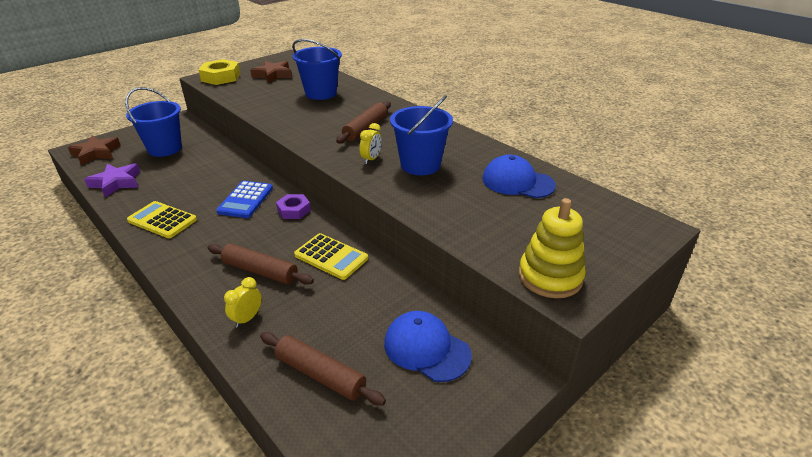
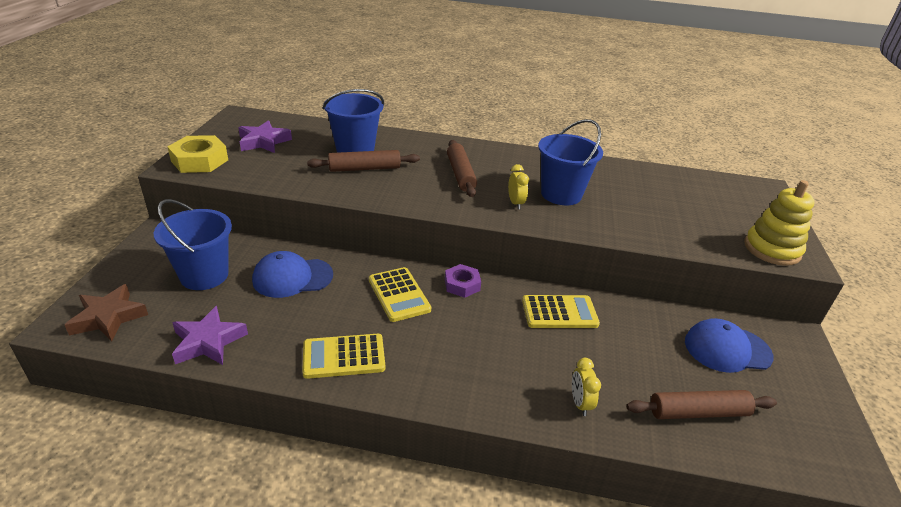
camera: 40 degrees left, 0 degrees up
brown rolling pin [208,244,314,285] -> brown rolling pin moved to [307,150,420,172]
blue calculator [216,181,273,218] -> yellow calculator [369,267,431,322]
brown star [250,61,292,83] -> purple star [238,120,292,153]
blue cap [482,155,556,198] -> blue cap moved to [252,251,333,298]

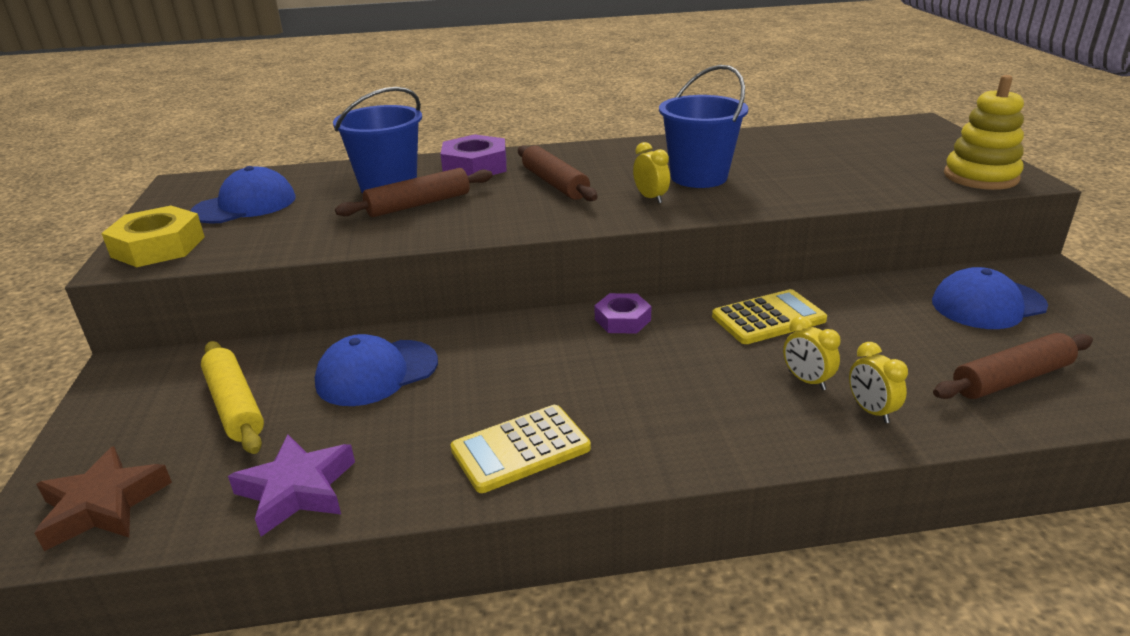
camera: 15 degrees left, 5 degrees down
blue bucket [154,199,232,290] -> yellow rolling pin [201,341,264,454]
purple star [238,120,292,153] -> blue cap [191,166,296,224]
yellow calculator [369,267,431,322] -> none
none -> purple nut [441,134,507,176]
none -> yellow clock [783,316,841,390]

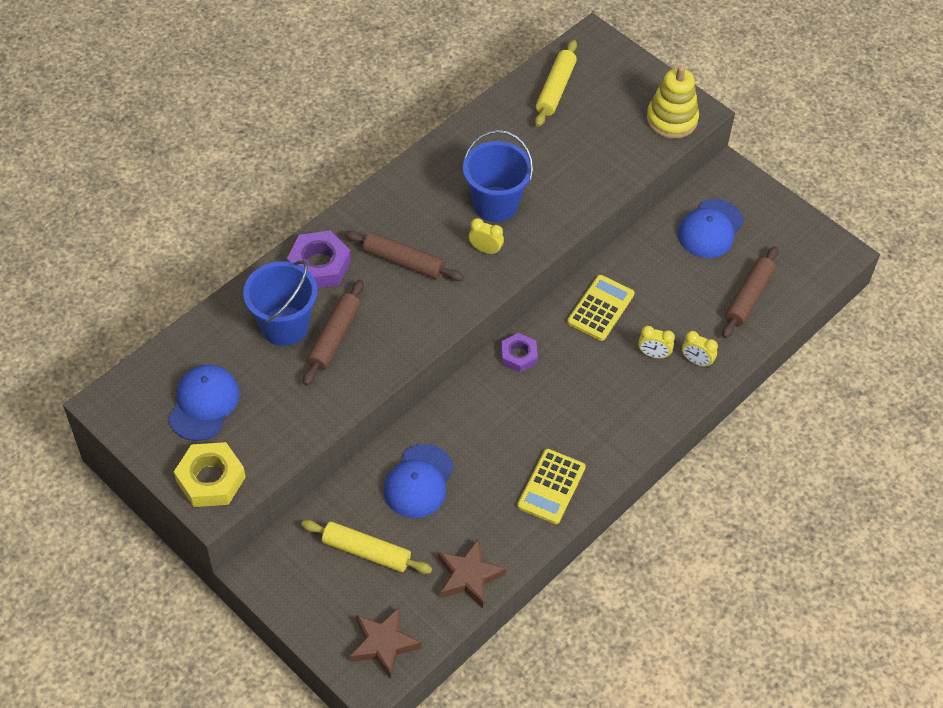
camera: 40 degrees left, 25 degrees up
purple star [228,435,355,537] -> brown star [438,538,506,608]
none -> yellow rolling pin [535,40,577,127]

